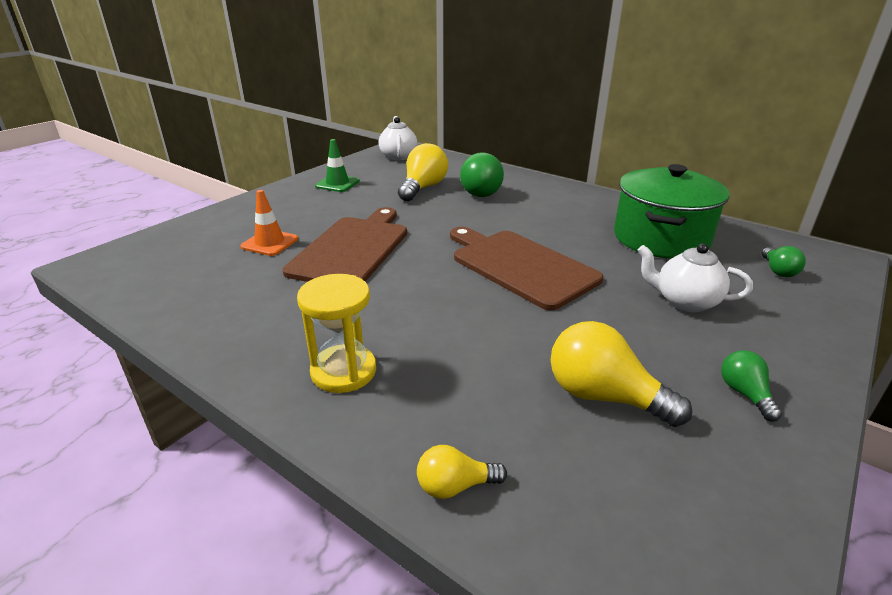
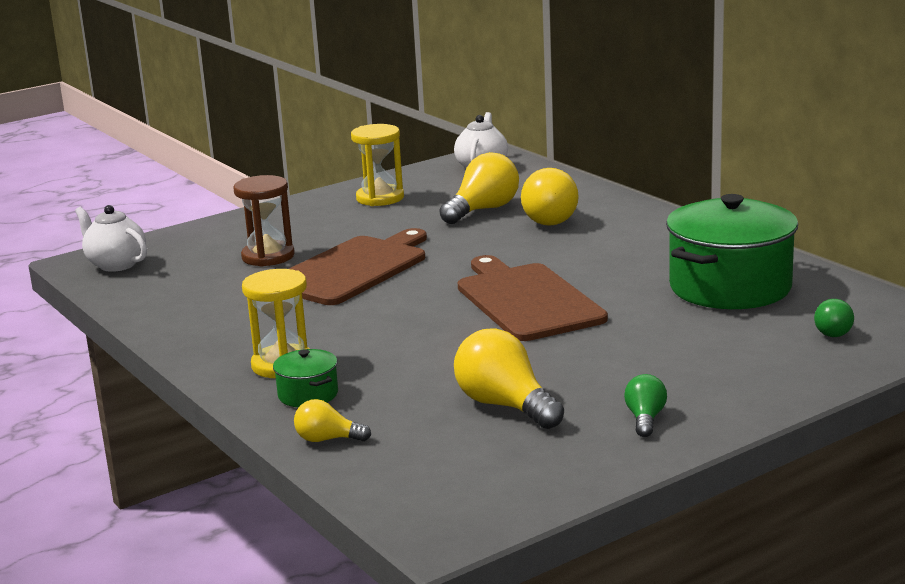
camera: 20 degrees right, 10 degrees down
orange traffic cone [240,190,298,256] -> brown hourglass [233,175,295,267]
green traffic cone [315,139,360,192] -> yellow hourglass [351,124,404,206]
green light bulb [460,152,504,197] -> yellow light bulb [521,168,579,226]
white teapot [637,243,753,312] -> white teapot moved to [75,205,147,272]
none -> green pot [273,349,338,408]

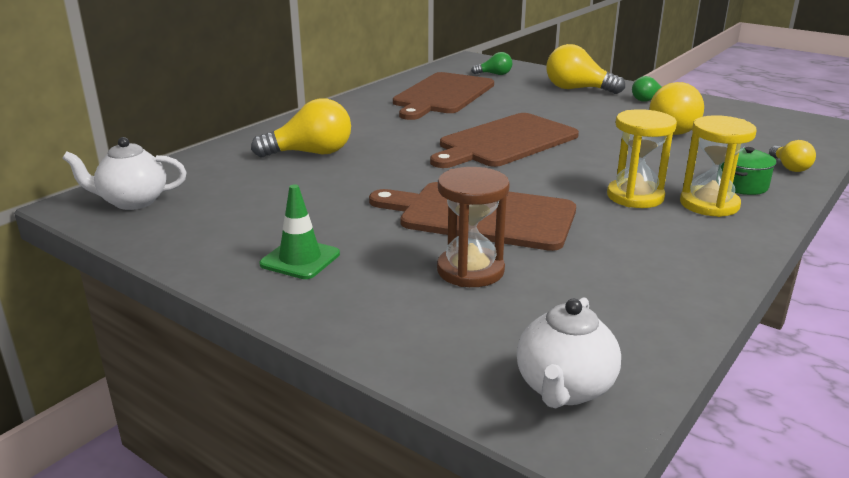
camera: 110 degrees left, 5 degrees up
yellow hourglass [351,124,404,206] -> yellow hourglass moved to [607,109,677,208]
yellow light bulb [439,152,519,224] -> yellow light bulb moved to [547,44,625,94]
green pot [666,194,798,309] -> brown cutting board [393,72,494,120]
none -> green traffic cone [259,184,340,279]

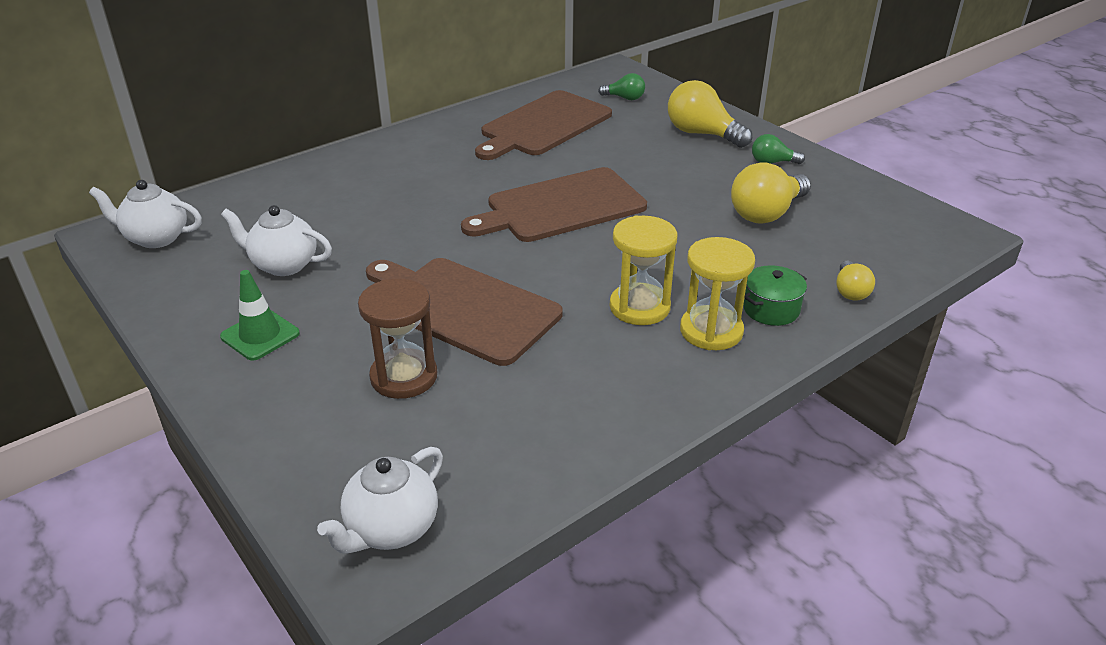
camera: 15 degrees right, 10 degrees up
yellow light bulb [251,98,351,158] -> none
none -> white teapot [221,205,332,276]

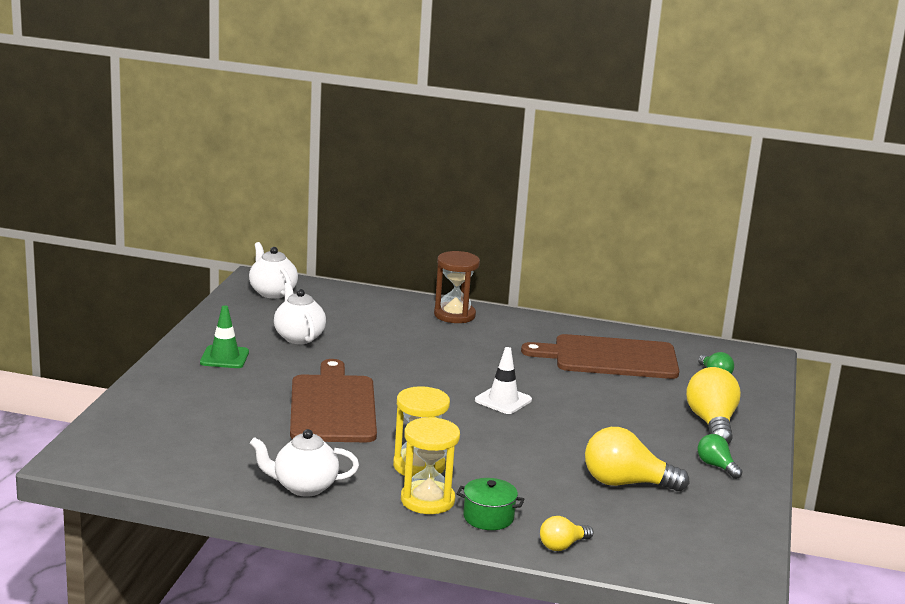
camera: 50 degrees right, 15 degrees down
white teapot [317,447,443,554] -> white teapot moved to [250,429,359,497]
brown hourglass [358,278,437,399] -> brown hourglass moved to [434,251,480,323]
brown cutting board [461,167,647,242] -> white traffic cone [475,347,532,414]

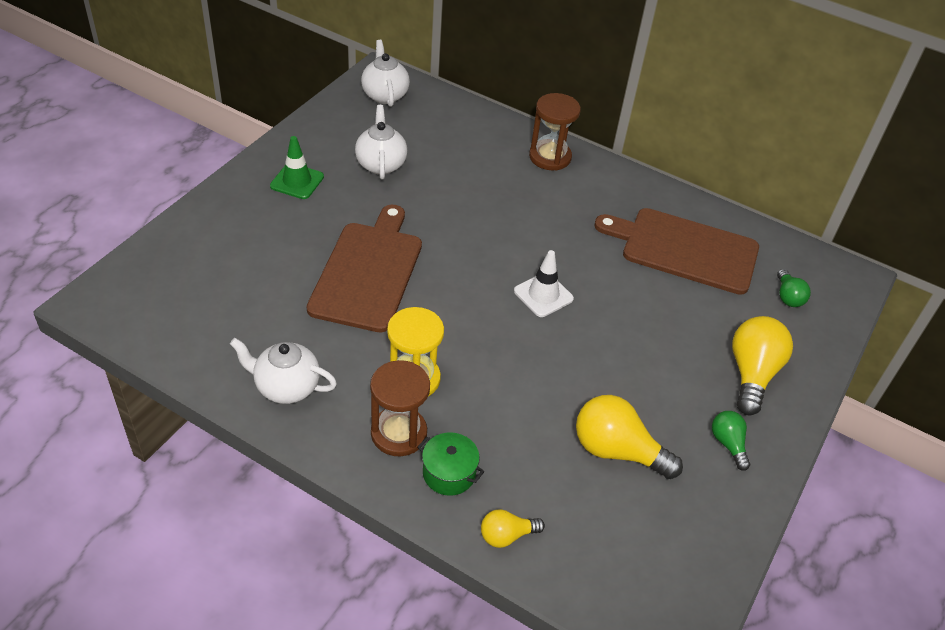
camera: 15 degrees right, 25 degrees up
yellow hourglass [401,417,460,514] -> brown hourglass [370,360,430,456]

